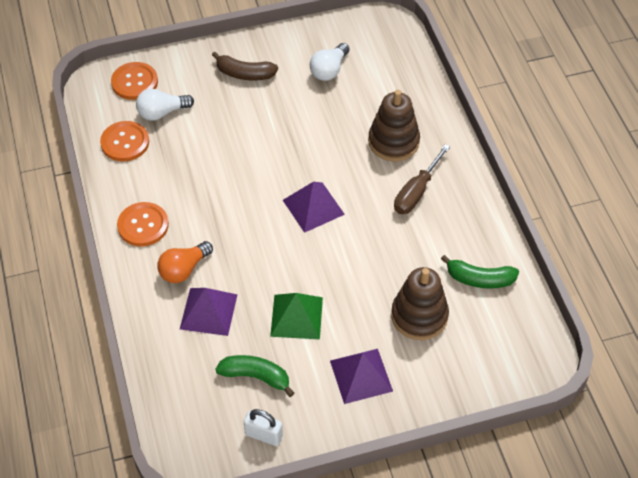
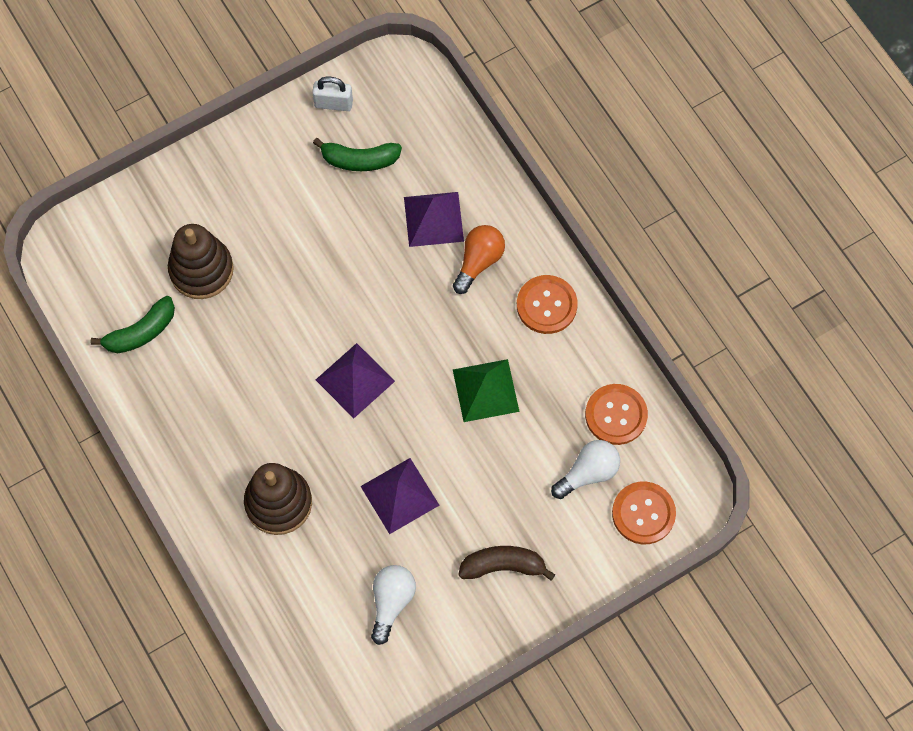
camera: 165 degrees right, 15 degrees up
green pyramid [270,293,323,339] -> green pyramid moved to [453,359,520,422]
purple pyramid [330,349,393,404] -> purple pyramid moved to [360,458,439,534]
brown screwdriver [394,144,450,214] -> none
green banana [441,255,519,288] -> green banana turned 150 degrees clockwise [91,296,175,353]

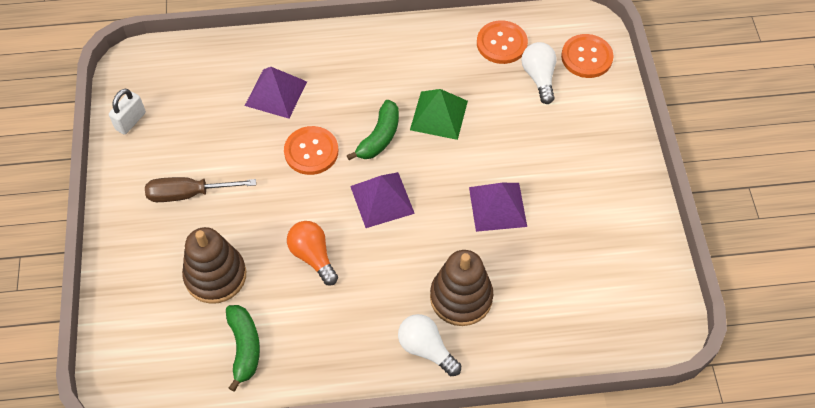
camera: 65 degrees left, 10 degrees down
green banana [313,138,402,171] -> green banana moved to [347,100,399,160]
white light bulb [371,565,416,645] -> white light bulb moved to [398,314,461,376]
orange light bulb [453,225,505,294] -> orange light bulb moved to [287,221,338,286]
brown banana [458,546,555,581] -> none
orange button [517,275,578,334] -> orange button moved to [284,126,338,175]
none -> brown screwdriver [145,177,256,202]

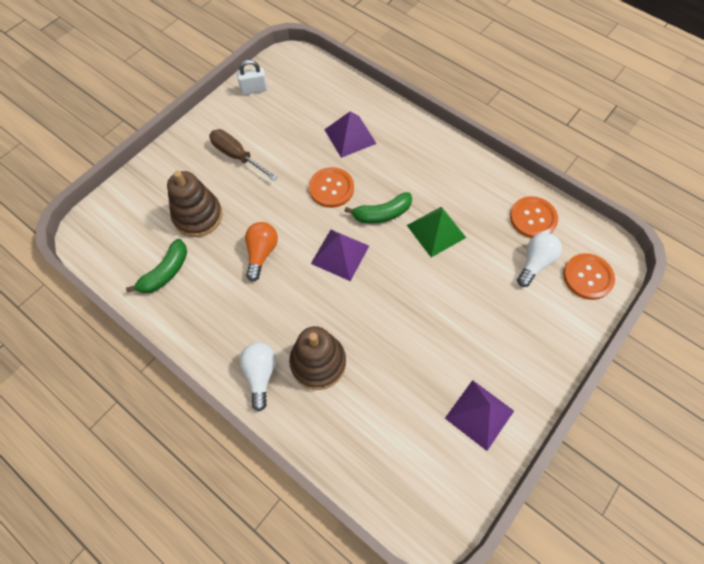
camera: 45 degrees right, 5 degrees up
purple pyramid [469,183,527,232] -> purple pyramid moved to [445,380,514,451]

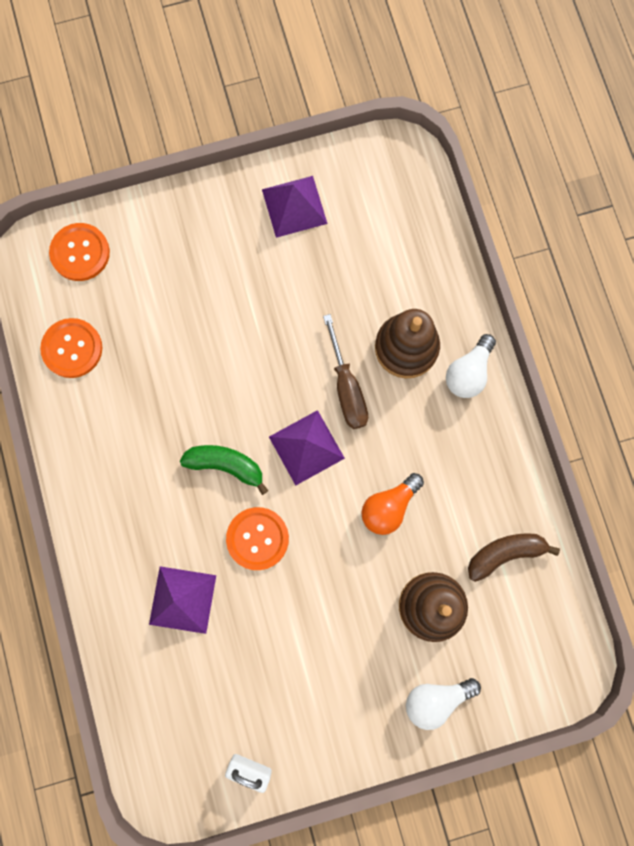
camera: 145 degrees left, 15 degrees up
green banana [126,239,187,293] -> brown banana [468,533,560,582]
brown screwdriver [209,129,278,181] -> brown screwdriver moved to [323,314,368,429]
green pyramid [407,206,466,257] -> none
white light bulb [517,233,562,287] -> white light bulb moved to [406,678,481,730]

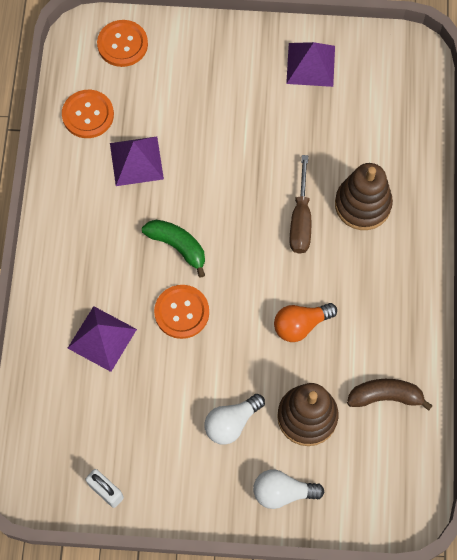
camera: 20 degrees right, 10 degrees down
purple pyramid [269,410,345,486] -> purple pyramid moved to [110,136,164,186]
white light bulb [446,334,496,398] -> white light bulb moved to [205,394,265,445]

